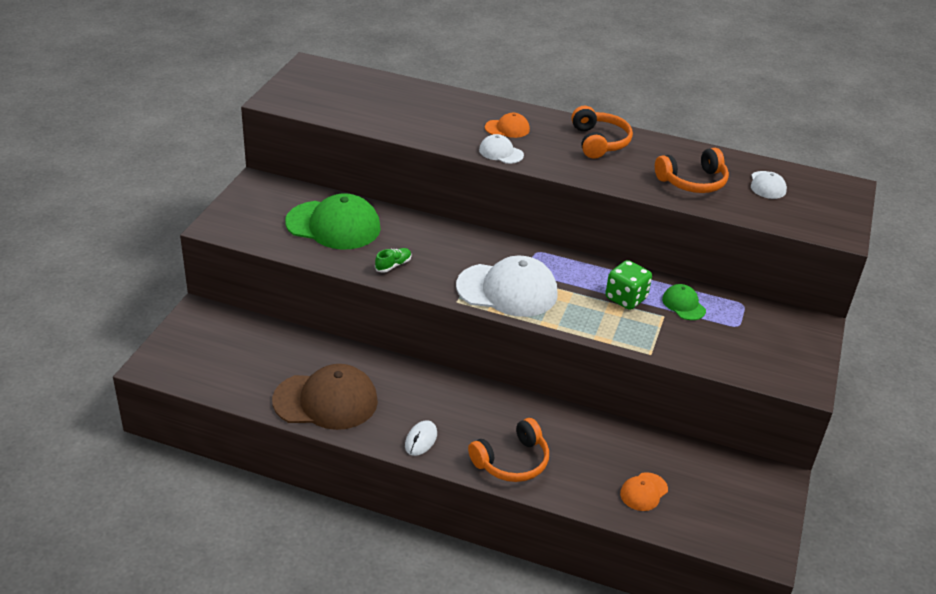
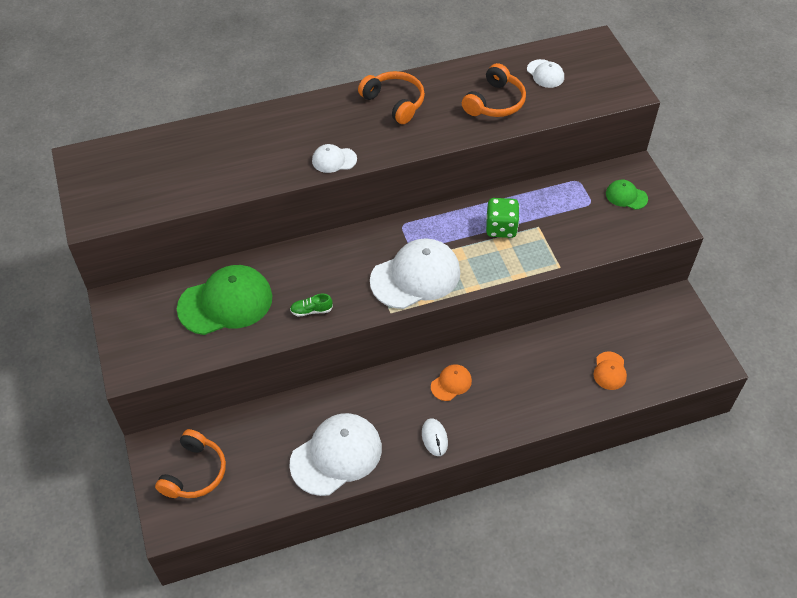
camera: 35 degrees left, 15 degrees up
brown cap [272,364,378,430] -> white cap [289,413,382,496]
green shoe [375,248,411,273] -> green shoe turned 105 degrees counterclockwise [290,294,333,317]
orange headphones [468,418,549,482] -> orange headphones moved to [155,429,226,498]
orange cap [485,113,530,138] -> orange cap moved to [431,364,472,401]
green cap [662,284,706,320] -> green cap moved to [606,179,648,210]

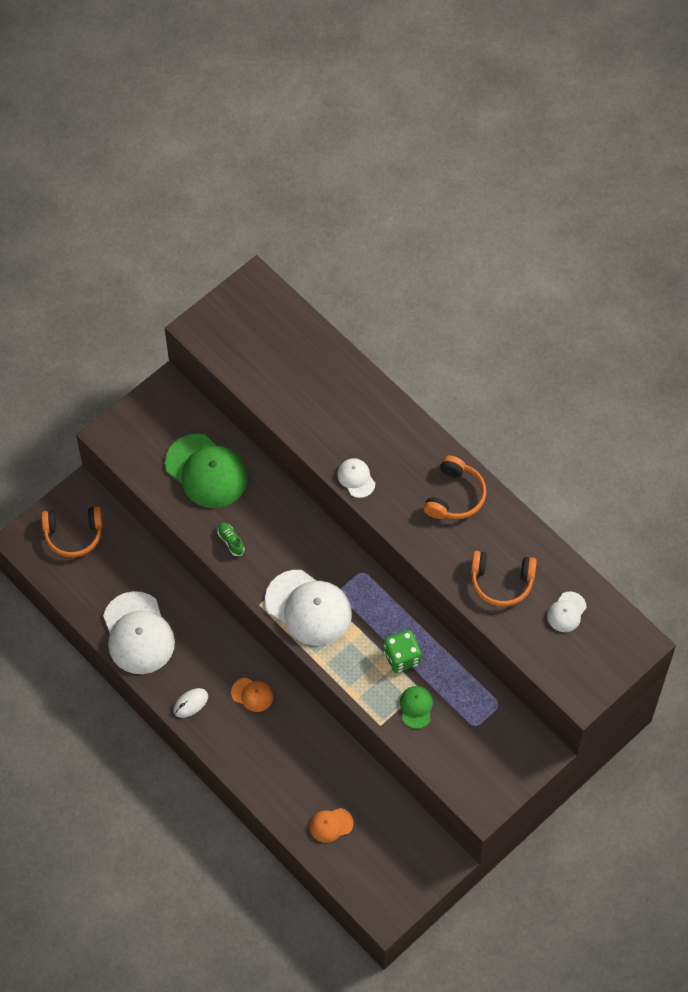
camera: 65 degrees right, 10 degrees up
white cap [289,413,382,496] -> white cap turned 45 degrees clockwise [103,591,175,674]
green cap [606,179,648,210] -> green cap moved to [400,686,433,729]

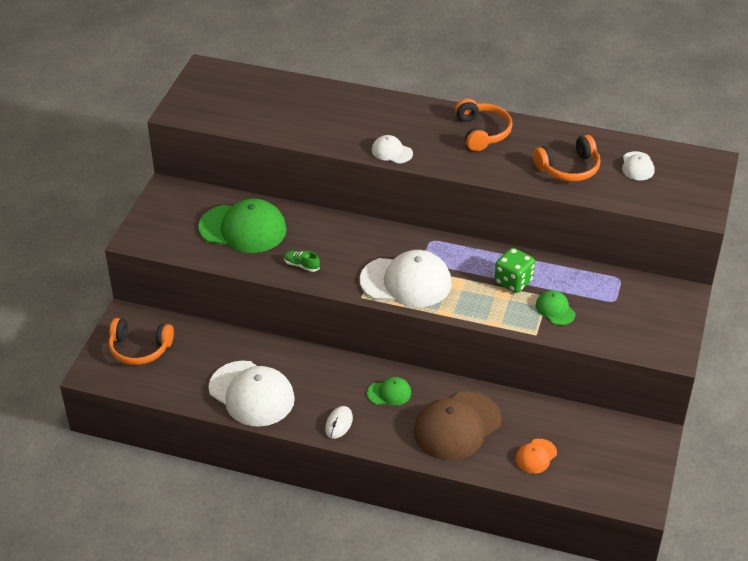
camera: 30 degrees left, 20 degrees down
orange headphones [41,507,103,557] -> orange headphones turned 45 degrees clockwise [109,318,174,365]
orange cap [231,678,273,712] -> green cap [367,377,411,406]
none -> brown cap [414,391,502,460]

